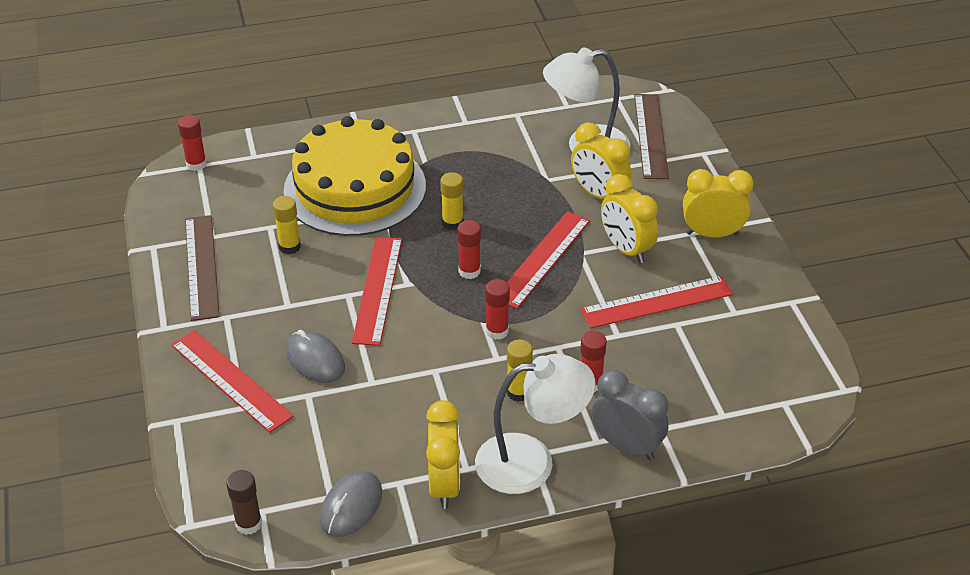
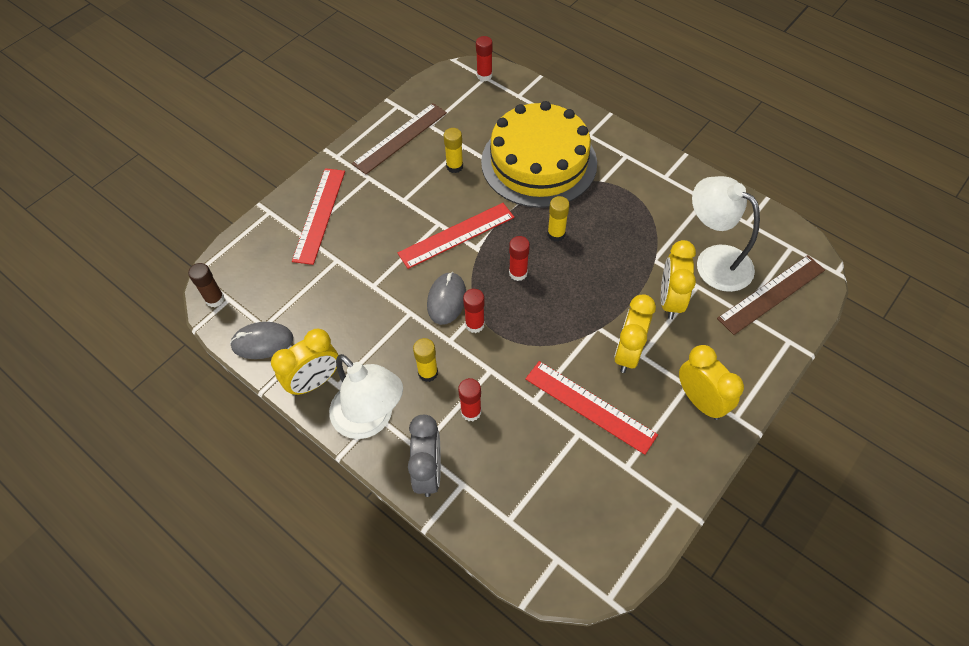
camera: 55 degrees right, 15 degrees up
grey mouse [286,330,345,383] -> grey mouse moved to [427,272,466,325]
red ruler [507,211,590,309] -> none

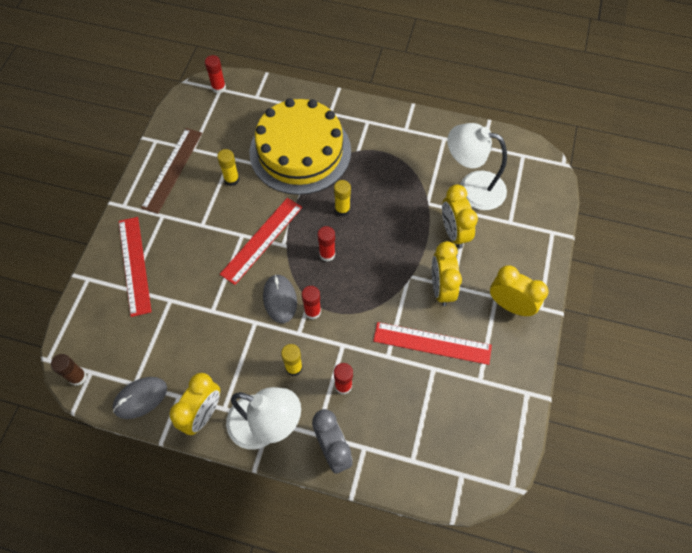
camera: 25 degrees left, 5 degrees up
brown ruler [717,255,825,335] -> none

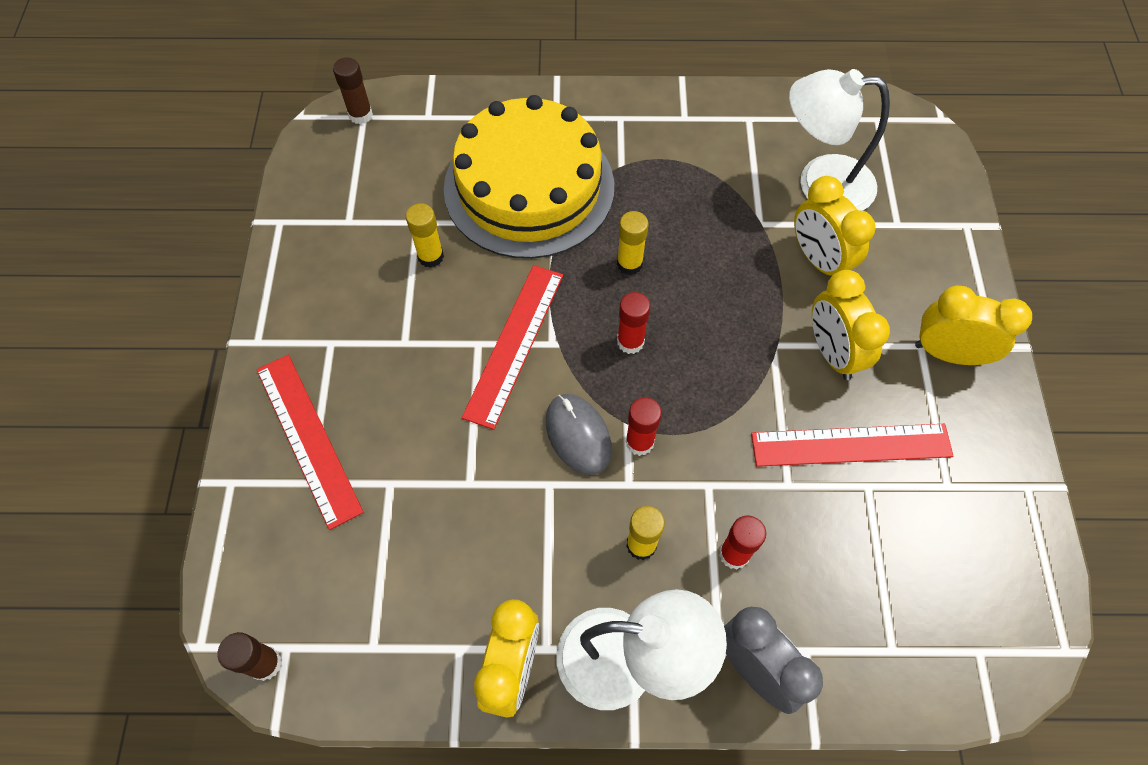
camera: 15 degrees left, 0 degrees up
grey mouse [113,377,167,419] -> none
brown ruler [141,128,202,214] -> none
red glue stick [205,55,226,94] -> brown glue stick [333,57,373,124]

